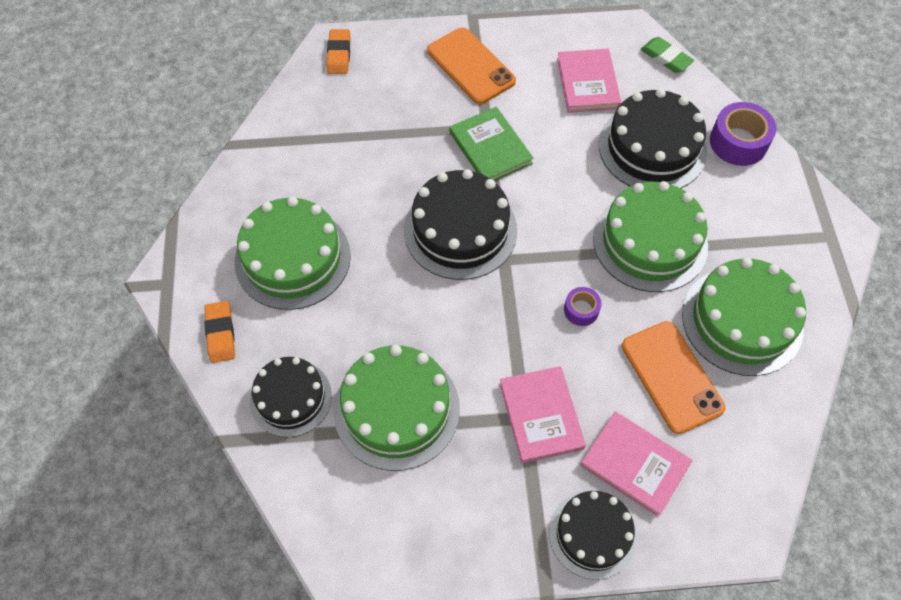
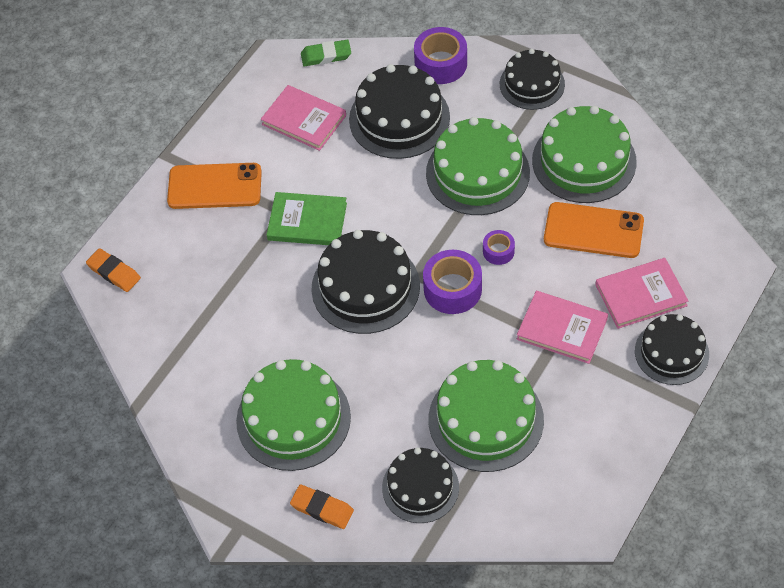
camera: 50 degrees left, 5 degrees down
none -> purple tape [423,250,482,314]
none -> black cake [500,49,565,110]

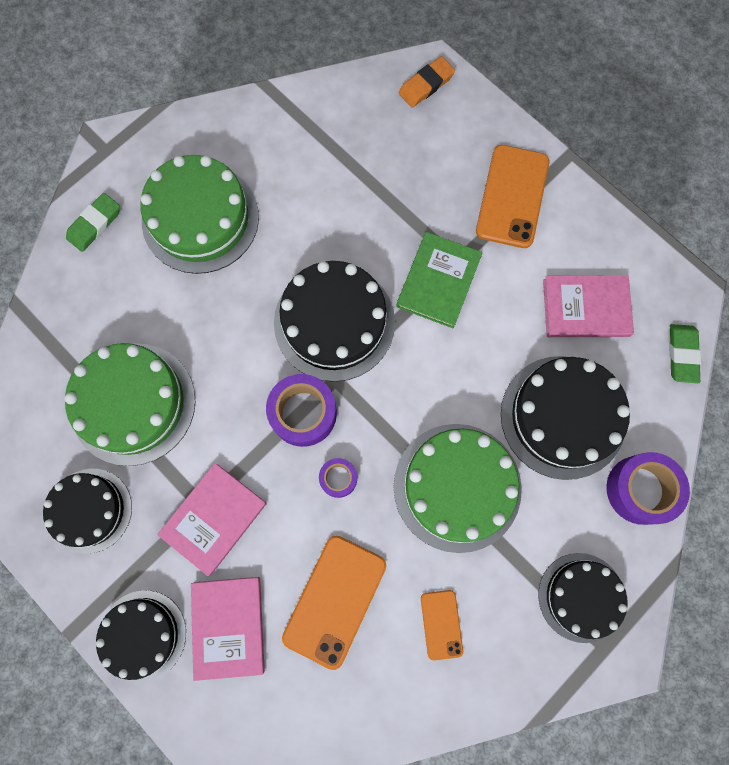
camera: 100 degrees right, 20 degrees up
pink book [261,85,346,151] -> pink book turned 45 degrees clockwise [543,275,634,337]
orange eraser [290,484,354,529] -> green eraser [66,193,120,252]
black cake [382,448,459,523] -> black cake moved to [43,469,132,554]
green cake [532,106,637,203] -> orange phone [421,590,463,660]

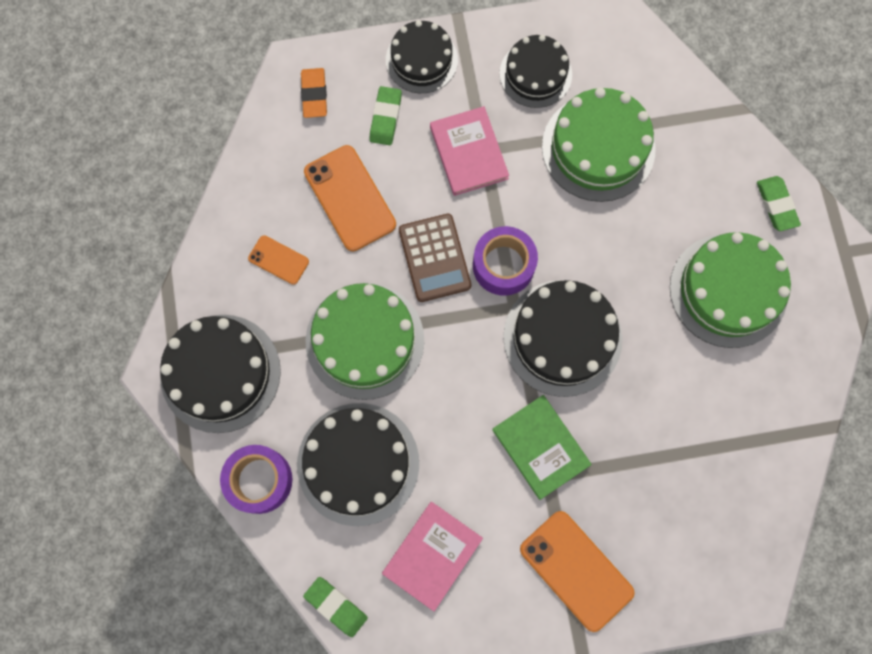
camera: 125 degrees right, 0 degrees up
pink book [191,577,265,681] -> green eraser [370,86,402,145]
purple tape [319,458,357,498] -> brown calculator [399,214,471,302]
orange eraser [399,56,455,108] -> orange eraser moved to [301,68,327,118]
black cake [539,553,627,643] -> black cake [160,315,281,433], size x1.53

